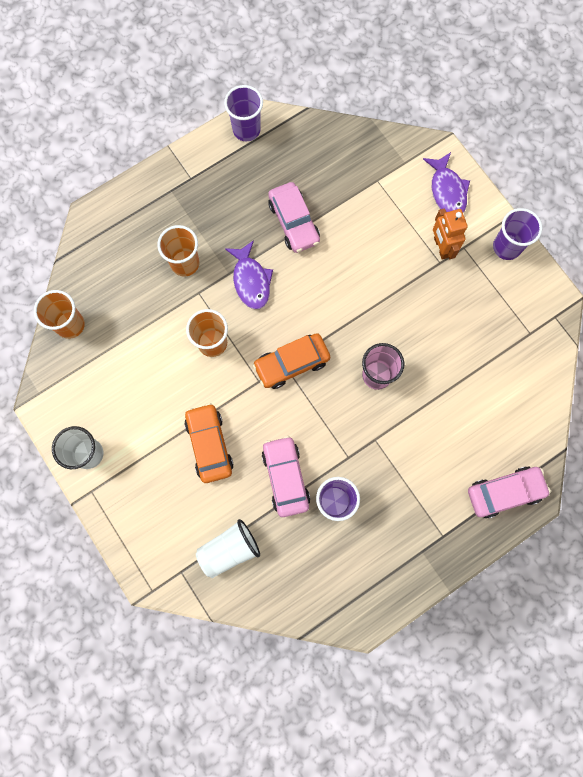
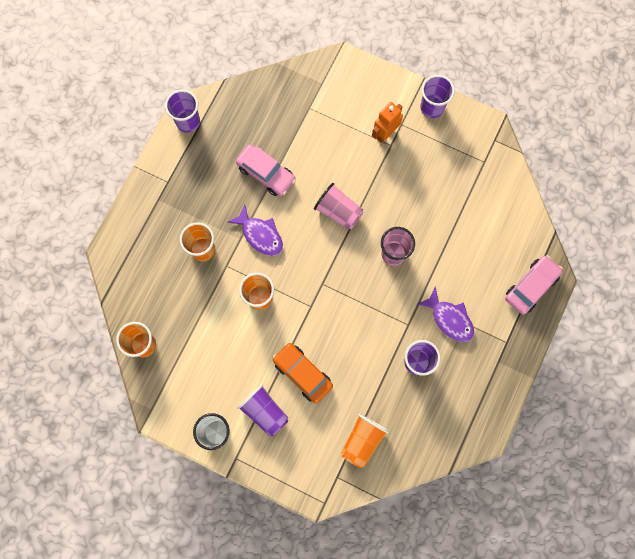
camera: 30 degrees left, 0 degrees up
white cup [196,519,260,578] -> orange cup [341,414,389,468]
orange car [253,333,330,389] -> none
pink car [262,436,310,517] -> none
purple fish [423,152,470,213] -> purple fish moved to [417,287,474,342]
orange robot [433,208,468,259] -> orange robot turned 90 degrees clockwise [372,102,403,143]
none -> purple cup [237,384,288,437]
none -> pink cup [314,183,364,230]

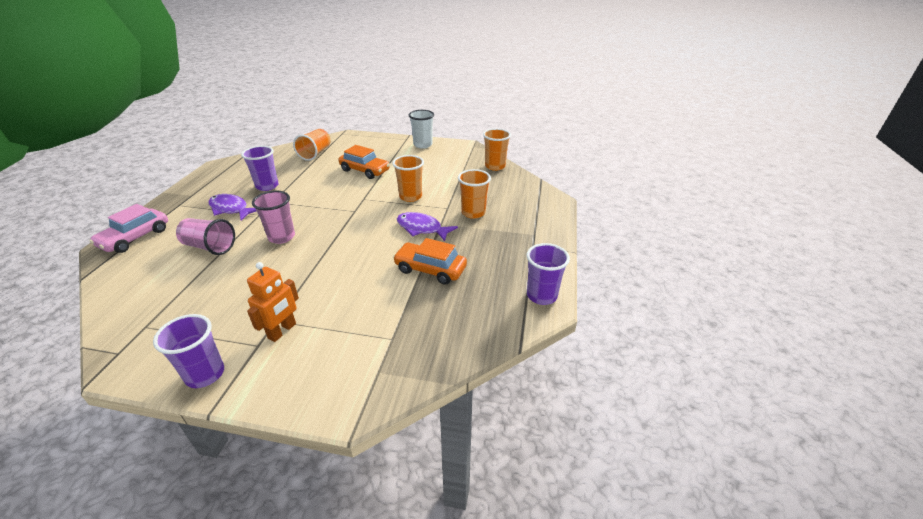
camera: 165 degrees right, 40 degrees down
pink car [236,144,296,196] -> orange car [393,238,467,285]
purple cup [237,384,288,437] -> none
pink cup [314,183,364,230] -> pink cup moved to [176,218,235,255]

